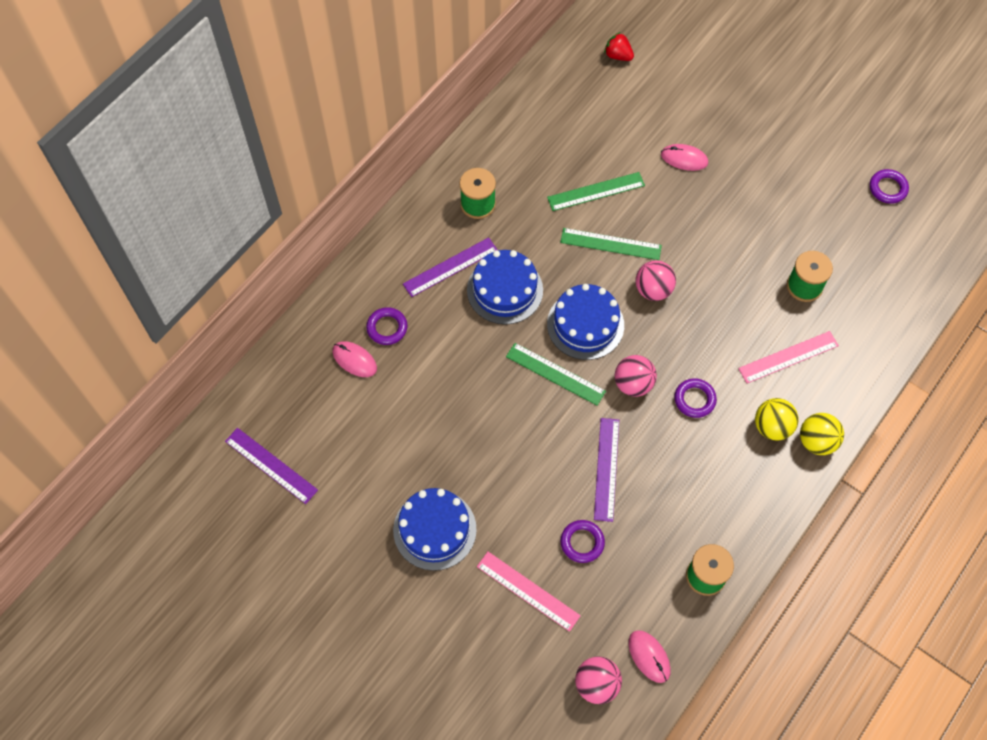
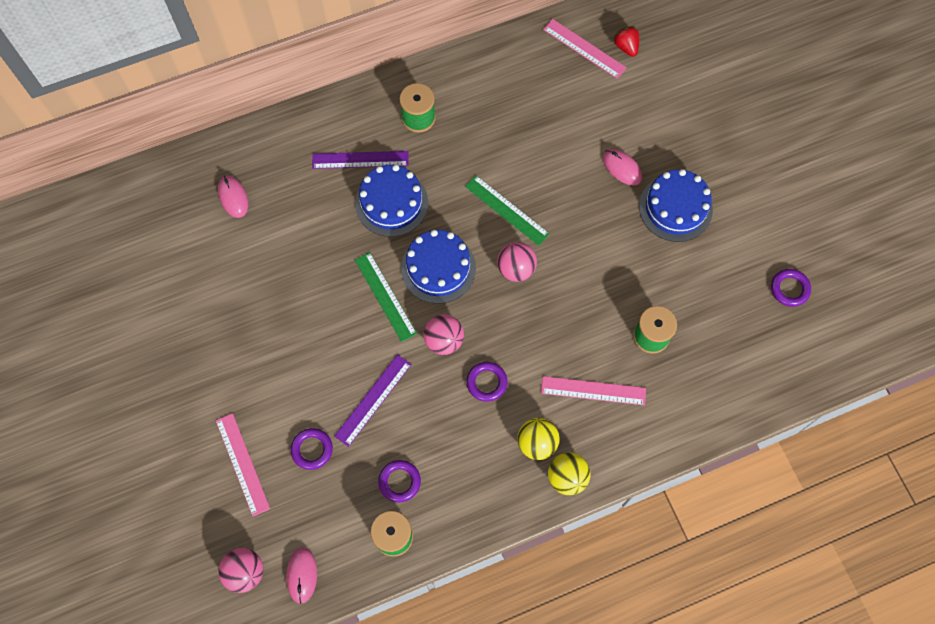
camera: 30 degrees right, 5 degrees up
purple ruler [225,428,318,504] -> none
purple ring [366,307,407,345] -> purple ring moved to [378,460,421,502]
blue cake [393,488,477,571] -> blue cake moved to [639,169,713,242]
green ruler [547,172,645,211] -> none
none -> pink ruler [543,19,627,79]

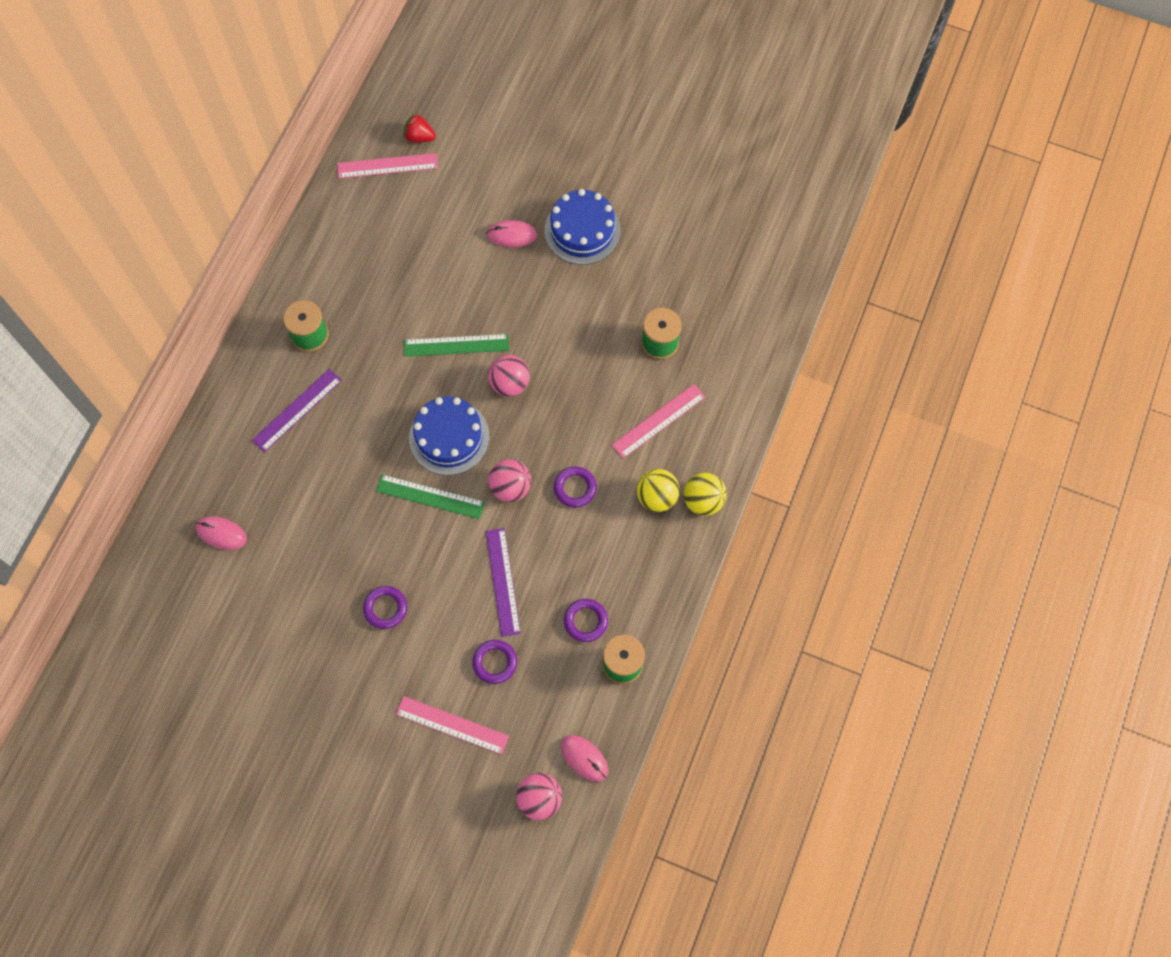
camera: 45 degrees left, 0 degrees up
blue cake [355,165,428,237] -> none
purple ring [771,269,811,307] -> purple ring moved to [363,586,407,629]

